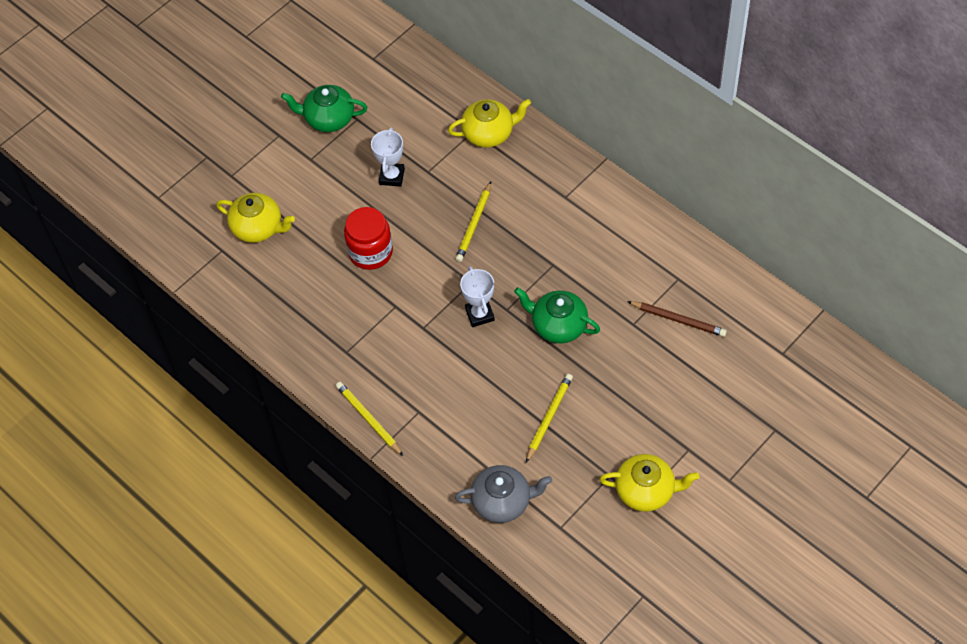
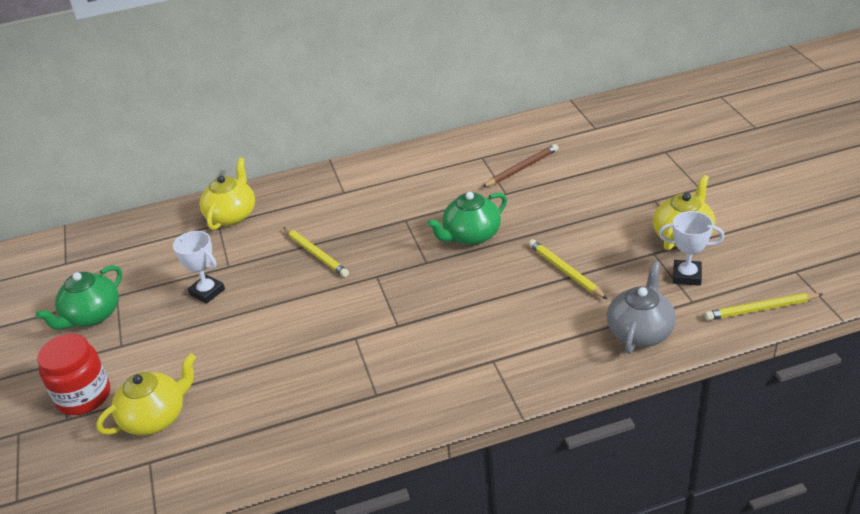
camera: 60 degrees left, 20 degrees down
yellow pencil [336,382,403,456] -> yellow pencil moved to [705,293,823,320]
red jar [344,207,393,270] -> red jar moved to [37,334,110,415]
white trophy [460,266,495,327] -> white trophy moved to [659,211,725,286]

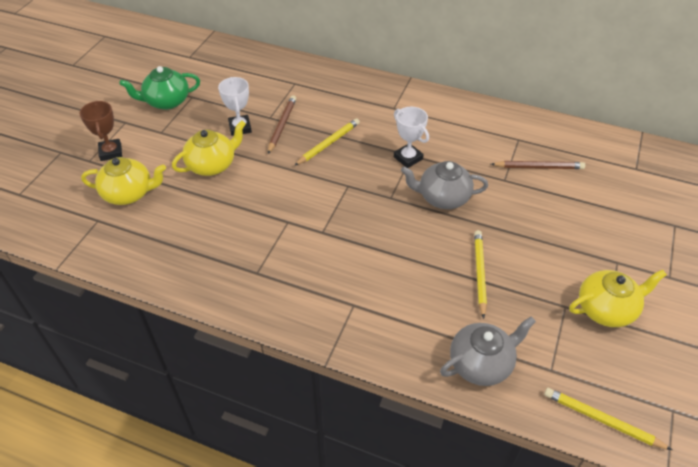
camera: 35 degrees right, 10 degrees up
red jar [37,334,110,415] -> brown trophy [79,101,122,161]
yellow teapot [199,158,255,230] -> yellow teapot moved to [172,120,246,176]
yellow pencil [283,227,349,277] -> yellow pencil turned 135 degrees counterclockwise [294,118,360,166]
green teapot [427,192,507,245] -> grey teapot [401,161,488,209]
white trophy [659,211,725,286] -> white trophy moved to [394,107,429,168]
none -> brown pencil [268,95,296,154]

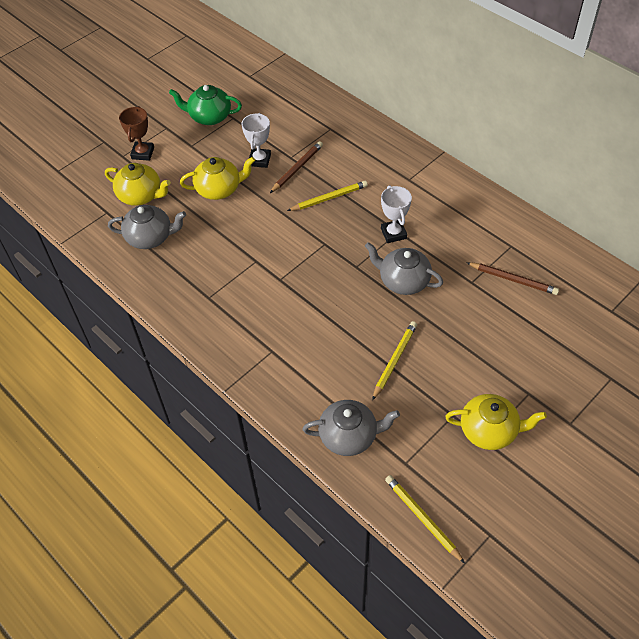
camera: 25 degrees right, 5 degrees up
none -> grey teapot [108,205,186,249]

